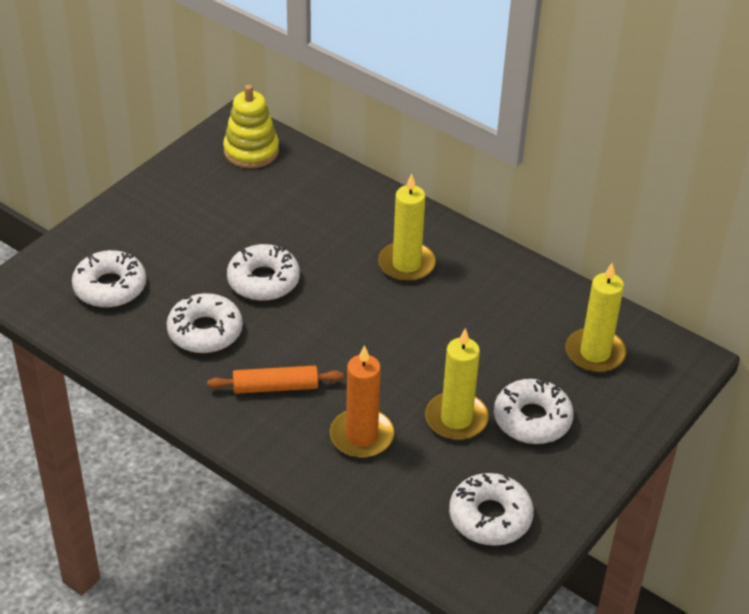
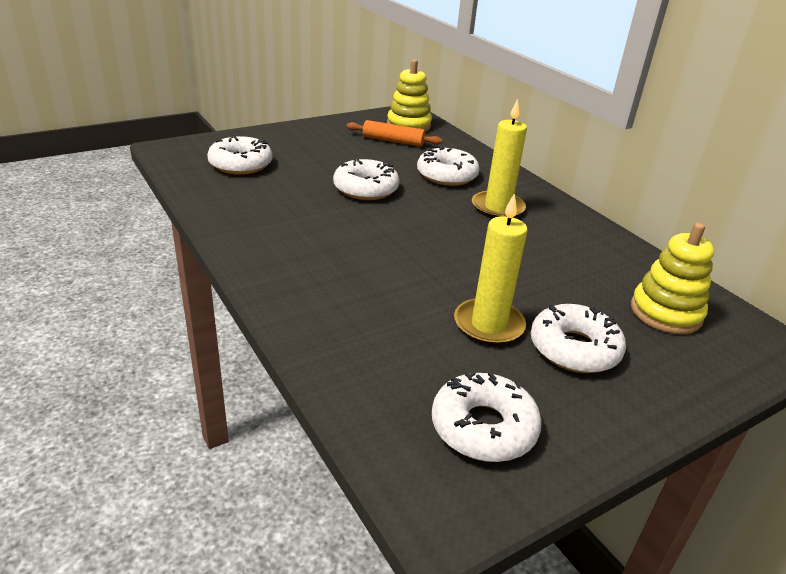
camera: 20 degrees right, 10 degrees down
white donut [167,293,243,353] -> white donut moved to [417,146,480,186]
orange rolling pin [207,366,343,394] -> orange rolling pin moved to [347,120,442,147]
orange candle [330,345,395,458] -> none
yellow candle [566,263,627,373] -> yellow stacking toy [631,223,714,334]

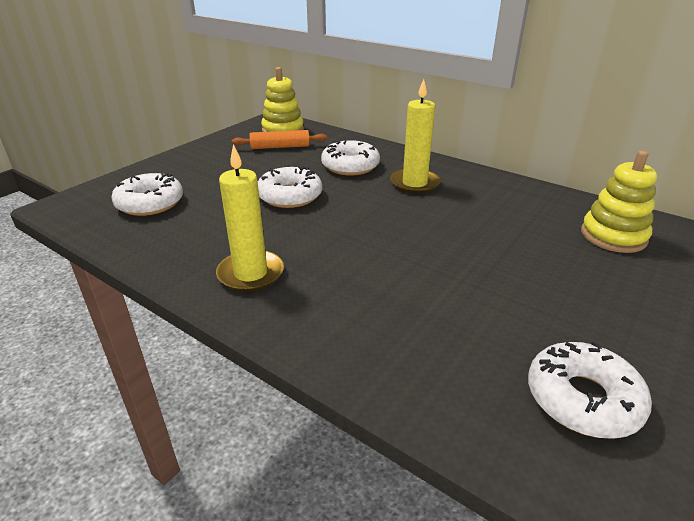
camera: 20 degrees left, 0 degrees up
yellow candle [454,193,528,345] -> yellow candle moved to [216,144,284,292]
white donut [531,304,626,373] -> none

